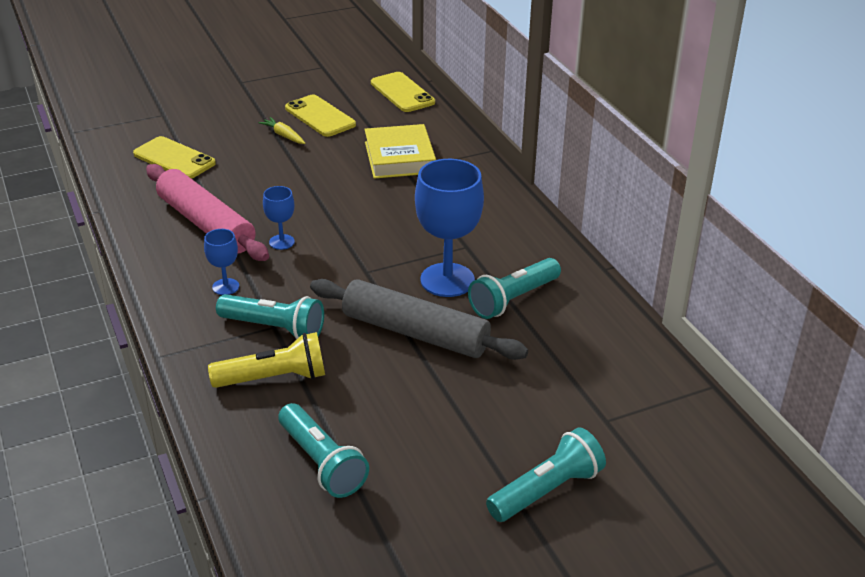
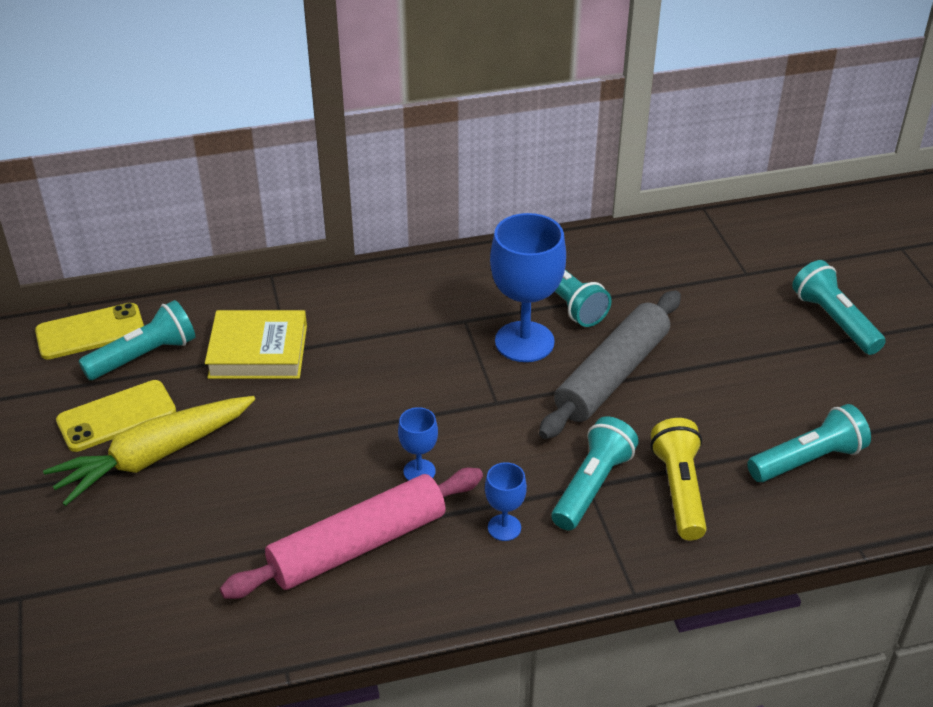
camera: 80 degrees left, 5 degrees up
yellow phone [133,136,216,179] -> none
yellow carrot [258,117,305,144] -> yellow carrot [43,396,255,506], size x2.33
none -> turquoise flashlight [79,300,195,380]

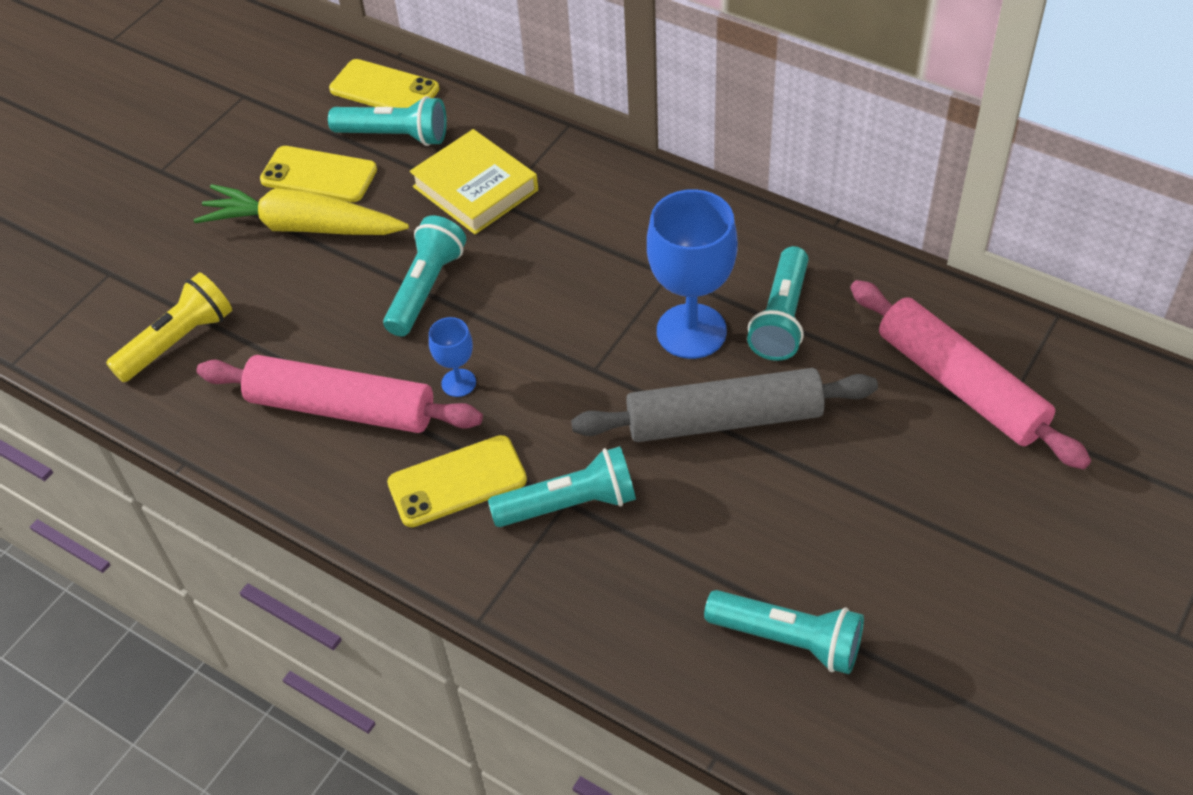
camera: 50 degrees right, 10 degrees up
blue goblet [485,462,527,541] -> yellow phone [387,435,527,527]
yellow flashlight [650,418,707,540] -> yellow flashlight moved to [106,272,232,382]
turquoise flashlight [792,260,886,355] -> turquoise flashlight moved to [383,216,466,336]
none -> pink rolling pin [850,280,1091,469]

